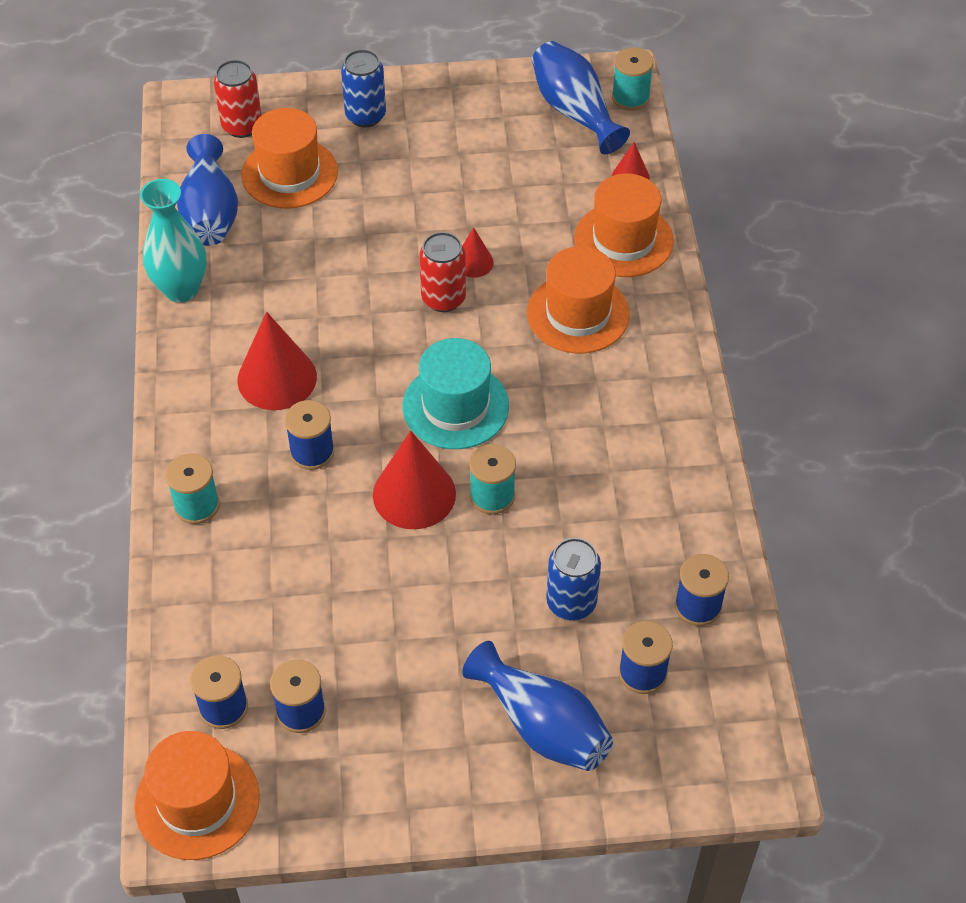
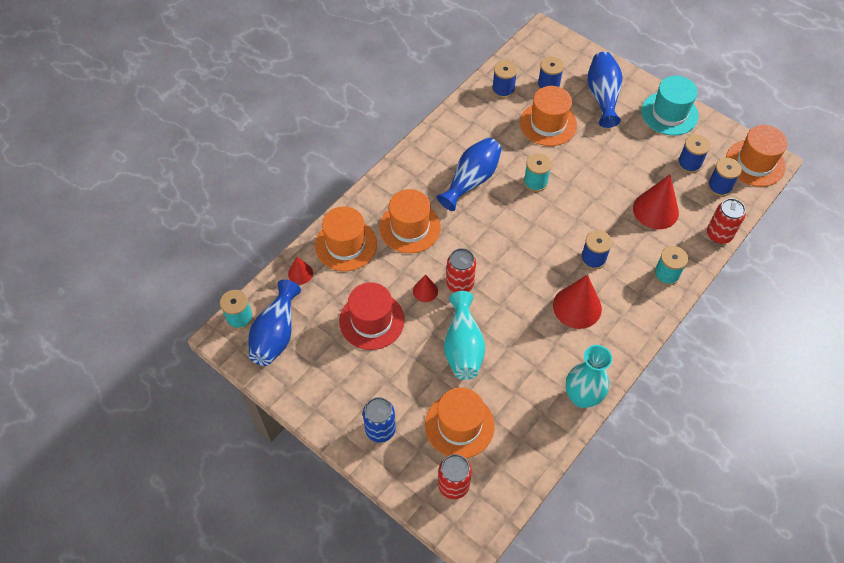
camera: 135 degrees left, 5 degrees up
blue vase [177,134,238,246] -> blue vase moved to [437,137,502,211]
red cone [373,430,456,529] -> red cone moved to [633,175,679,229]
turquoise hat [402,338,509,449] -> turquoise hat moved to [641,76,699,136]
blue can [546,538,601,620] -> orange hat [520,86,577,146]
none -> red hat [339,282,405,350]
none -> turquoise vase [444,291,485,380]
none -> red can [707,198,746,244]

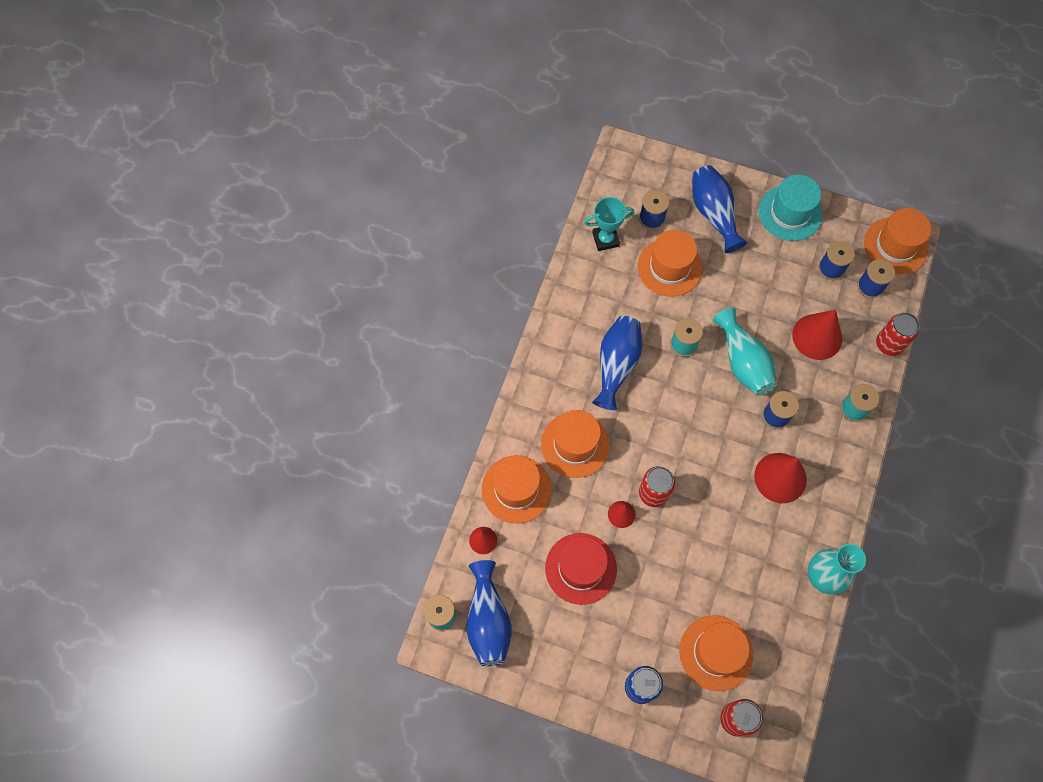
camera: 20 degrees left, 10 degrees up
turquoise vase [444,291,485,380] -> turquoise vase moved to [713,308,777,396]
blue spool [492,61,517,98] -> turquoise trophy [584,197,634,251]

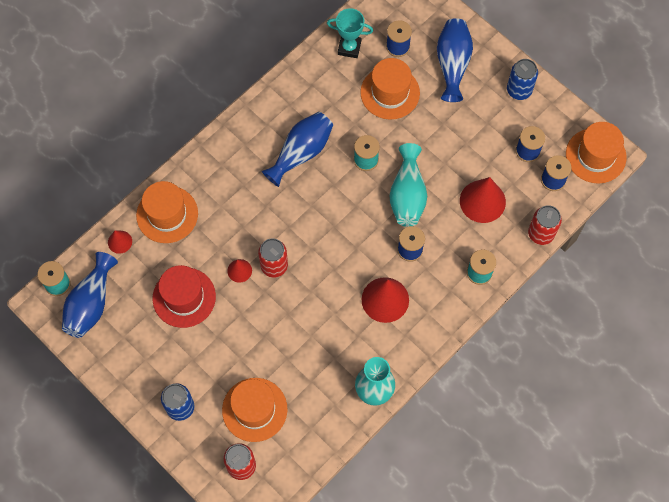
camera: 25 degrees right, 0 degrees up
orange hat [541,410,610,478] -> none
turquoise hat [759,174,822,241] -> blue can [507,59,538,100]

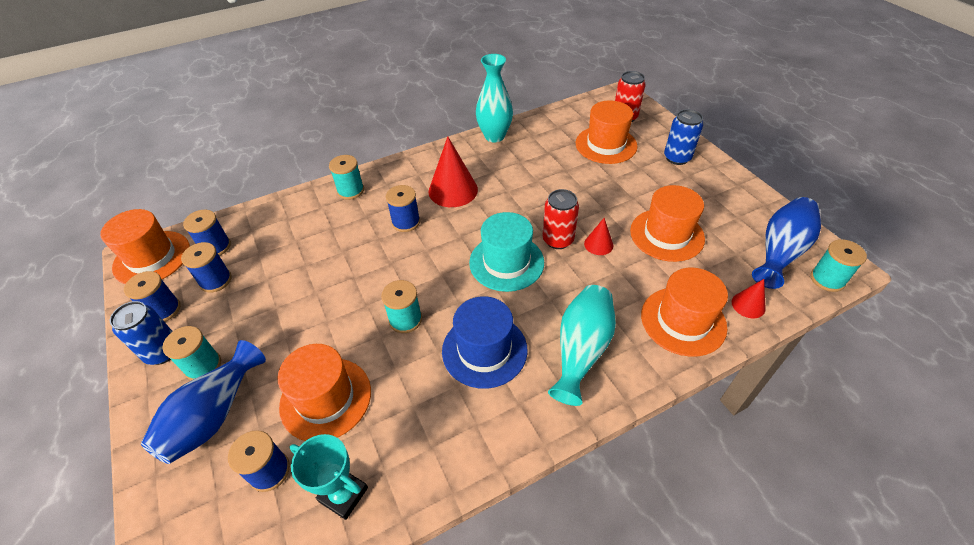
camera: 160 degrees left, 20 degrees down
red hat [152,265,216,328] -> orange hat [630,185,705,262]
blue vase [262,112,333,187] -> blue hat [442,296,528,389]
turquoise vase [390,143,427,227] -> turquoise vase moved to [548,285,616,406]
red cone [460,177,506,223] -> none
red can [528,205,562,245] -> none
none -> blue spool [124,271,181,322]
none -> turquoise spool [162,326,221,380]
none -> turquoise hat [469,212,544,292]

